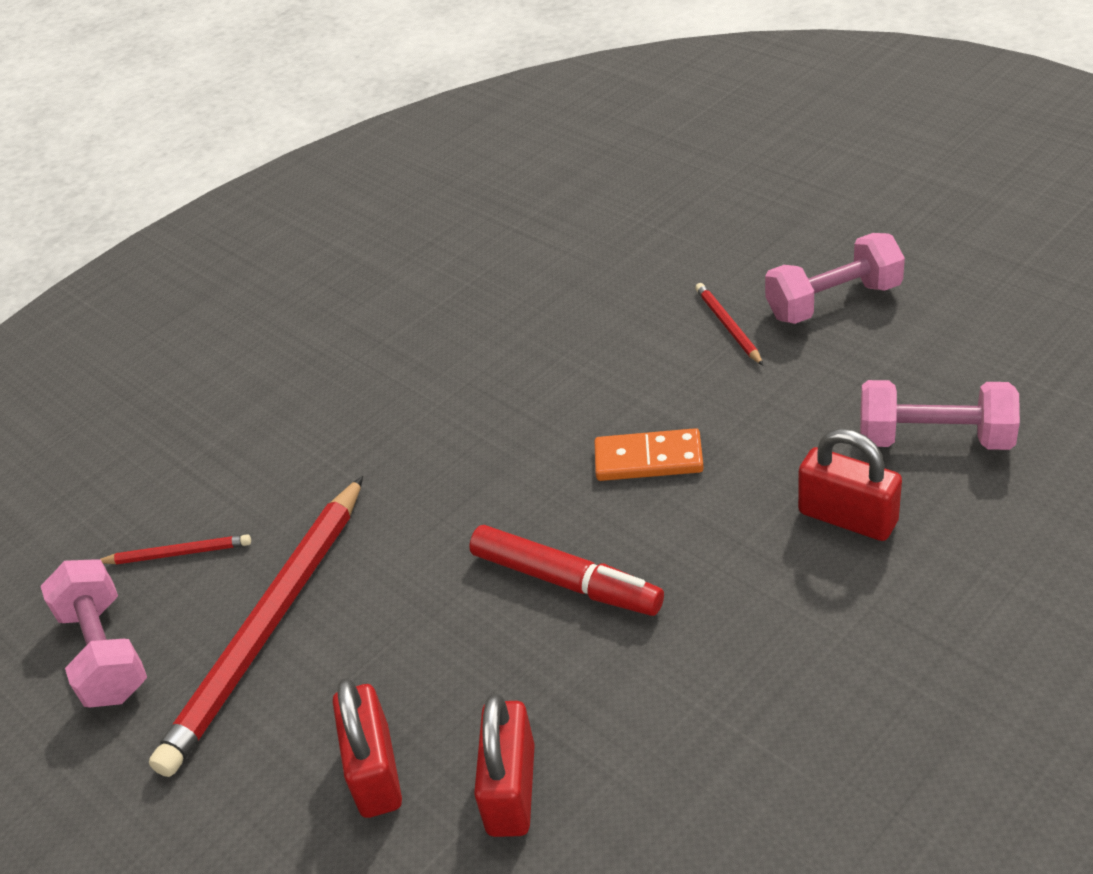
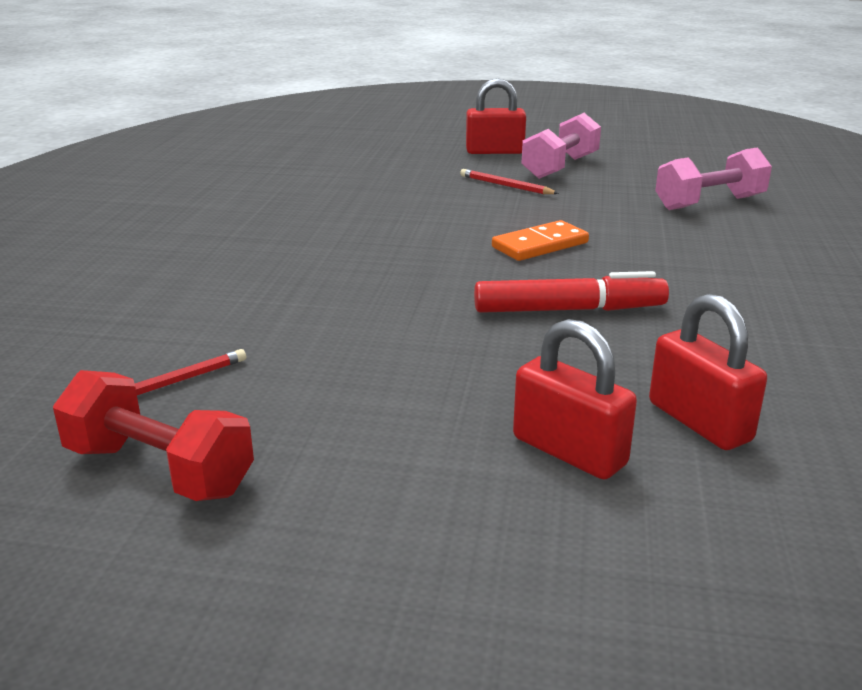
camera: 40 degrees left, 15 degrees down
pink dumbbell [40,559,147,708] -> red dumbbell [53,370,254,501]
red pencil [149,476,363,777] -> none
red padlock [798,429,902,541] -> red padlock moved to [466,78,526,154]

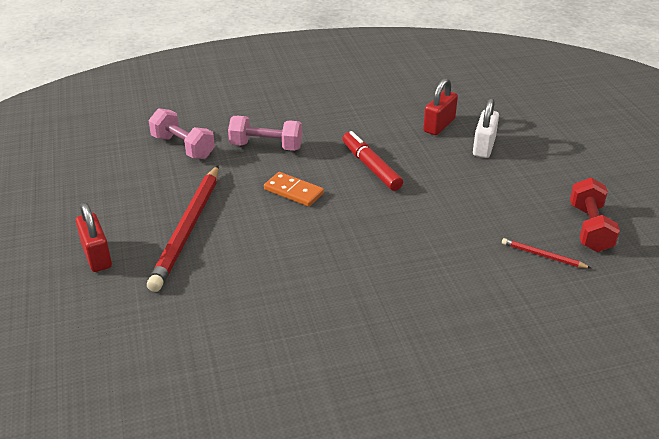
camera: 115 degrees left, 10 degrees up
red pencil [460,169,559,194] -> red pencil [147,165,219,292], size x2.28
red padlock [513,319,637,480] -> white padlock [473,98,499,158]
pink dumbbell [521,113,601,179] -> pink dumbbell moved to [228,116,302,151]

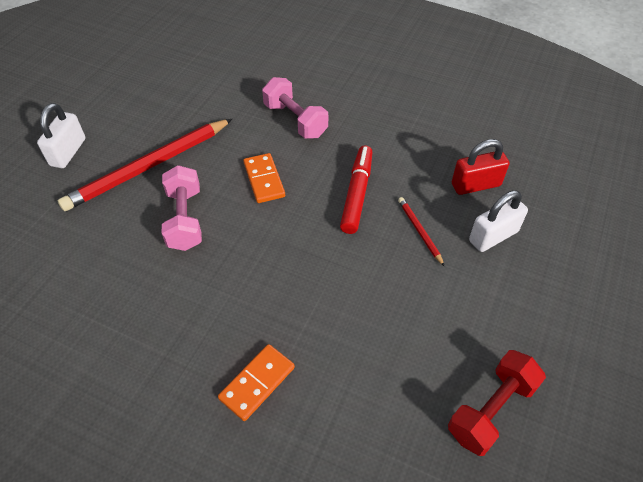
camera: 40 degrees right, 15 degrees up
red padlock [76,202,112,272] -> white padlock [37,103,85,168]
pink dumbbell [149,108,215,159] -> pink dumbbell moved to [162,165,202,251]
red pencil [502,238,591,268] -> red pencil moved to [398,197,445,267]
none -> orange domino [218,344,295,421]

